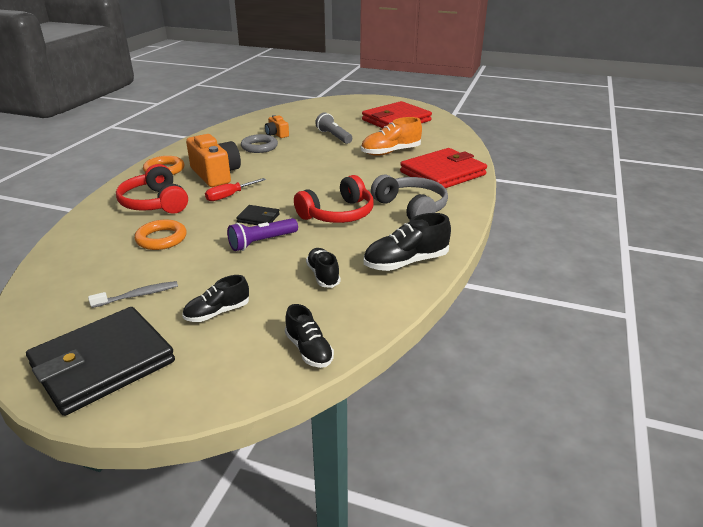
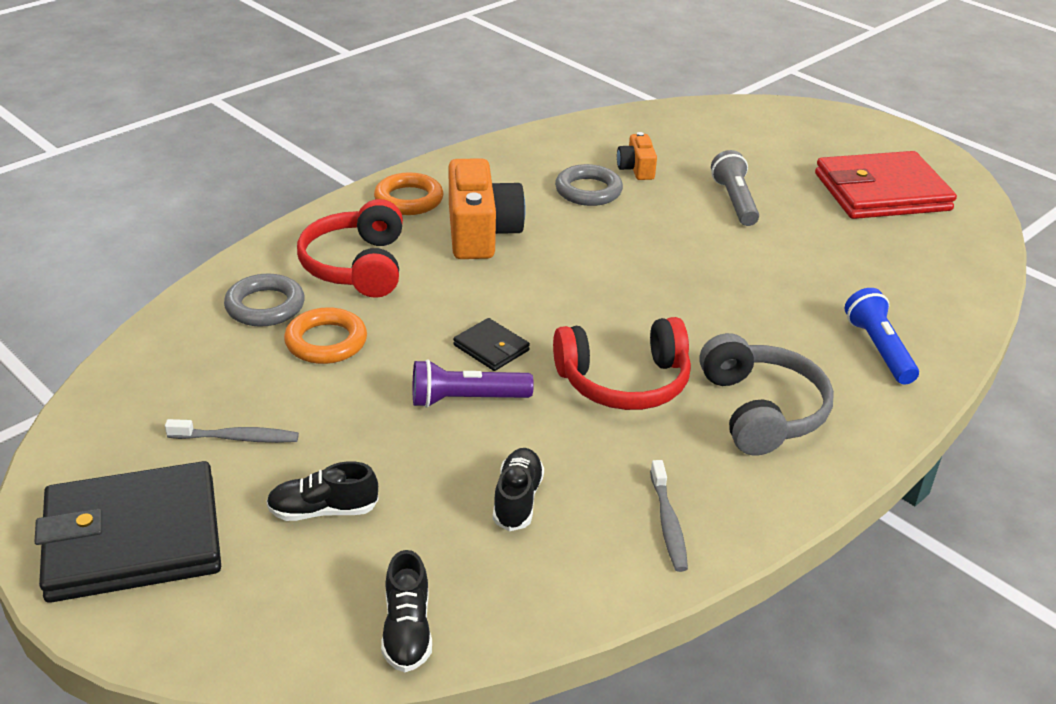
camera: 25 degrees right, 5 degrees up
red screwdriver [205,178,266,201] -> none
orange shoe [361,117,422,156] -> none
black shoe [364,213,451,271] -> grey toothbrush [650,460,688,572]
red wallet [400,148,487,188] -> blue flashlight [845,288,919,385]
none -> grey ring [224,274,305,327]

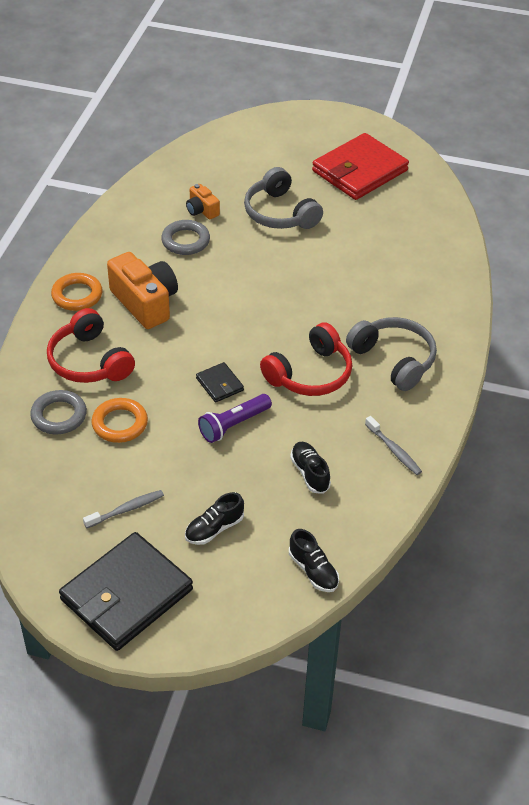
camera: 30 degrees left, 10 degrees up
black wallet [453,318,530,371] -> black wallet turned 45 degrees clockwise [196,362,244,402]
grey flashlight [711,150,759,226] -> grey headphones [244,167,323,229]
blue flashlight [845,288,919,385] -> none

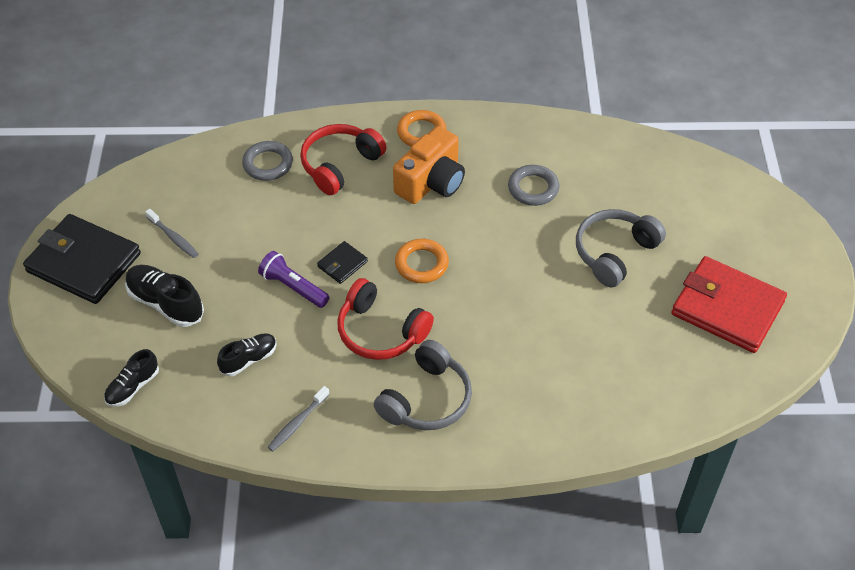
camera: 75 degrees right, 5 degrees up
orange ring [91,398,148,443] -> orange ring moved to [395,239,449,283]
black shoe [185,492,244,545] -> black shoe [125,265,204,327], size x1.54
orange camera [186,184,220,219] -> none

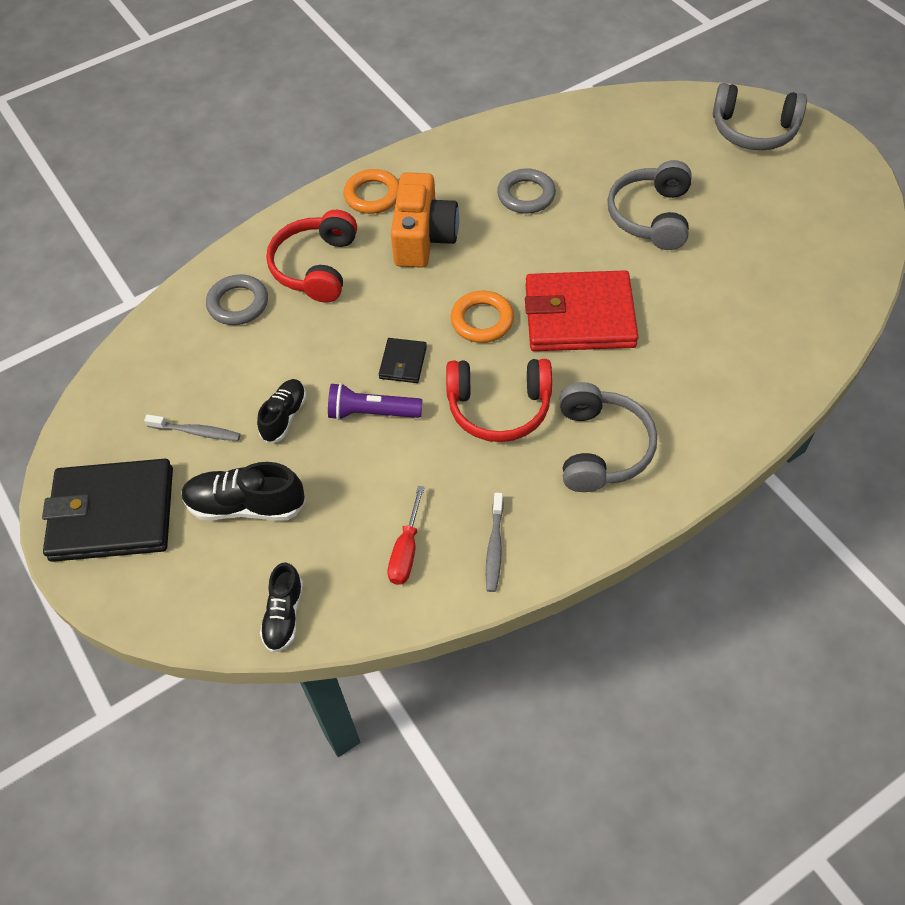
camera: 30 degrees left, 5 degrees up
black shoe [217,334,277,376] -> black shoe moved to [257,379,307,443]
red wallet [671,256,787,353] -> red wallet moved to [525,270,638,351]
none -> red screwdriver [387,486,425,585]
none -> grey headphones [713,83,807,150]

